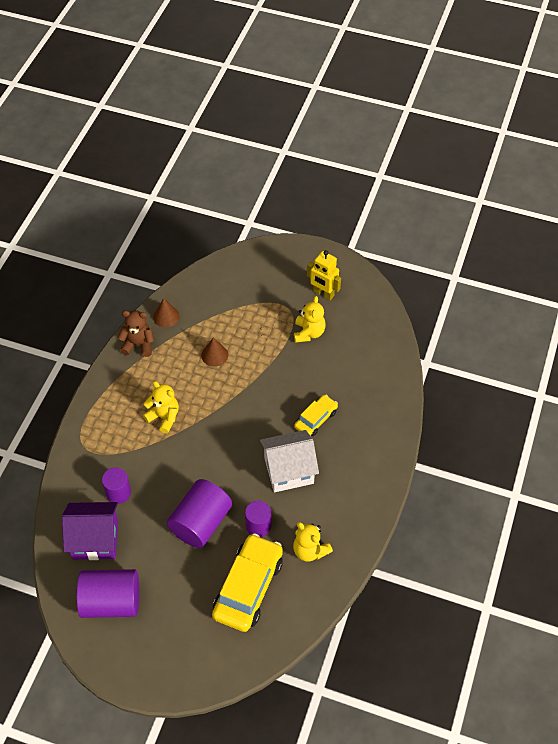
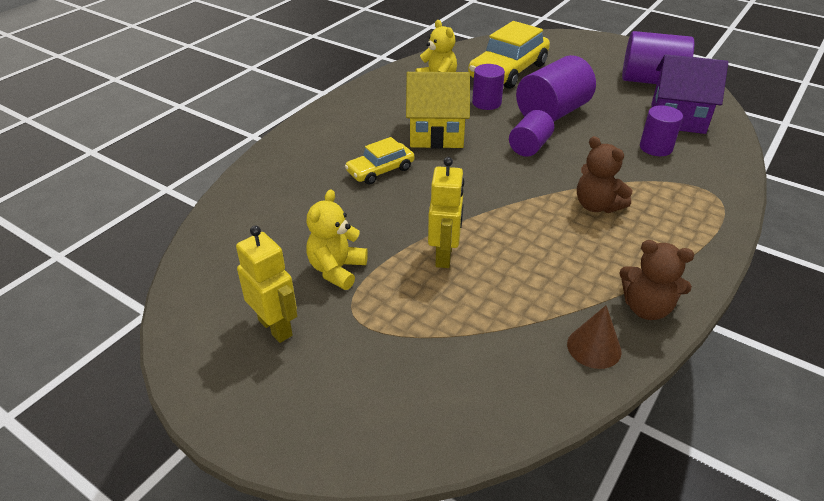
camera: 165 degrees left, 15 degrees down
yellow teddy bear [143,381,179,434] -> brown teddy bear [577,136,632,213]
brown cone [201,337,228,367] -> none
white house [260,430,319,492] -> yellow house [406,72,470,148]
none -> yellow robot [428,157,464,268]
none -> purple cylinder [509,110,554,157]

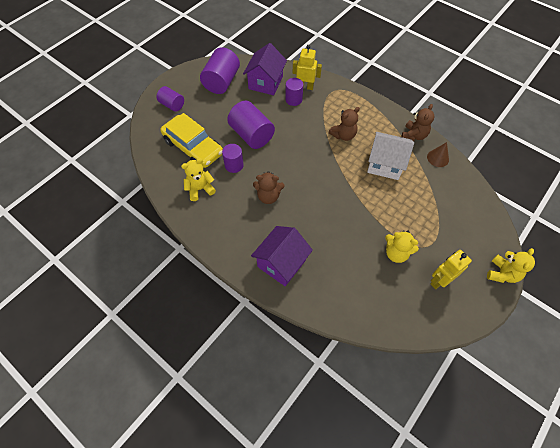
camera: 85 degrees left, 20 degrees up
yellow car [345,137,414,185] -> none
yellow house [406,72,470,148] -> brown teddy bear [253,171,284,204]
yellow robot [428,157,464,268] -> yellow robot moved to [293,45,322,90]
purple cylinder [509,110,554,157] -> purple cylinder moved to [157,86,184,112]
none -> purple house [251,226,313,286]
none -> white house [367,132,414,180]
none -> yellow teddy bear [487,248,535,283]

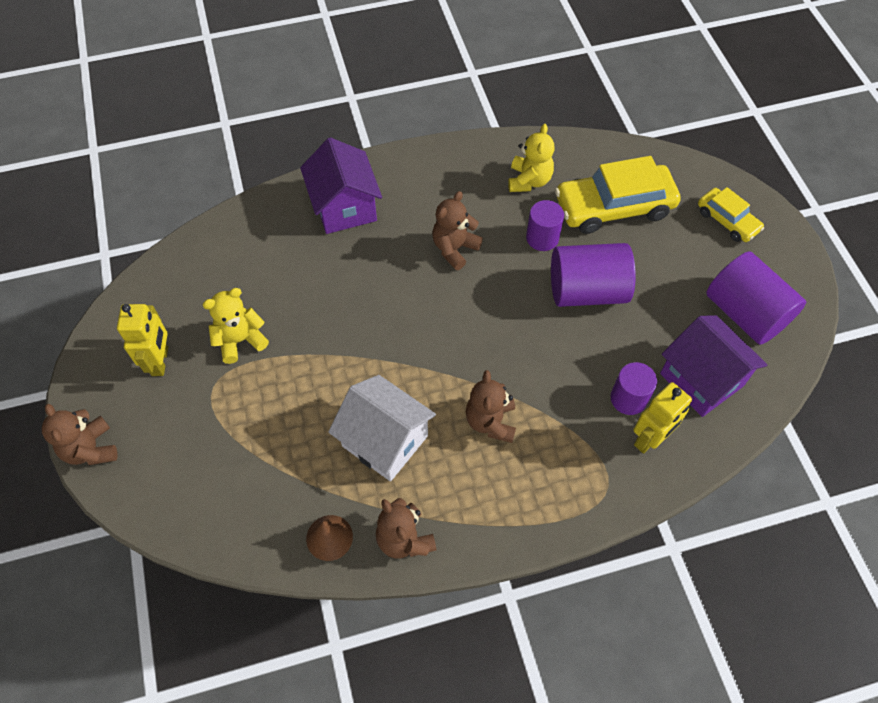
camera: 125 degrees right, 0 degrees up
purple cylinder [157,86,184,112] -> yellow car [698,187,764,242]
white house [367,132,414,180] -> white house turned 75 degrees clockwise [328,375,436,481]
yellow teddy bear [487,248,535,283] -> brown teddy bear [42,404,118,465]

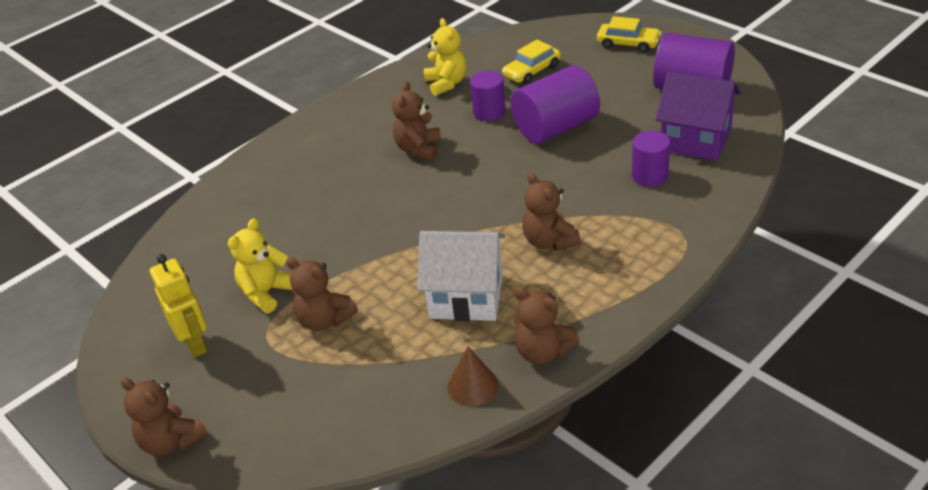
camera: 25 degrees left, 20 degrees down
purple house [300,137,382,234] -> none
yellow car [555,156,681,234] -> yellow car [502,40,561,84], size x0.55
yellow robot [633,382,692,454] -> none
none -> brown teddy bear [286,257,358,331]

